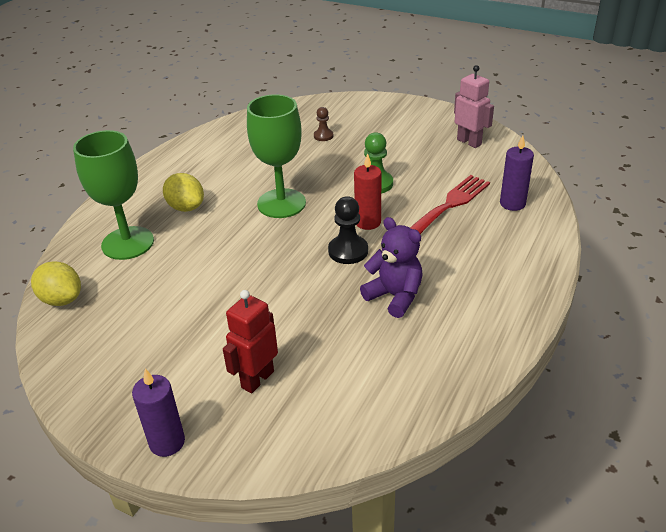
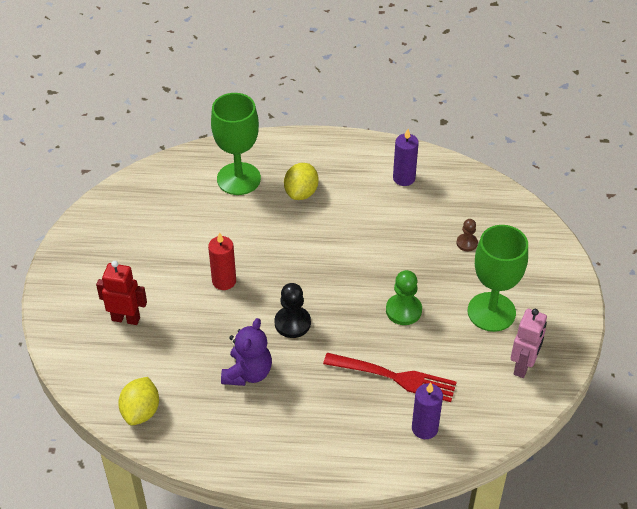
camera: 65 degrees right, 10 degrees up
yellow lemon [31,261,81,306] -> yellow lemon moved to [118,377,159,425]
purple candle [132,369,185,457] -> purple candle moved to [393,129,419,186]
green goblet [247,94,306,218] -> green goblet moved to [468,225,528,332]
red candle [354,153,382,230] -> red candle moved to [208,232,236,290]

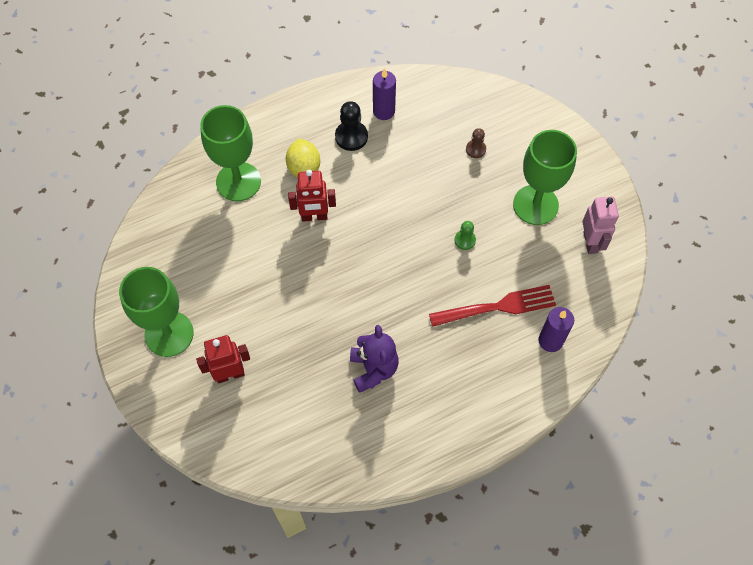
camera: 30 degrees left, 15 degrees up
yellow lemon [118,377,159,425] -> none
red candle [208,232,236,290] -> none
black pawn [274,283,311,338] -> black pawn moved to [335,101,368,151]
green pawn [386,270,422,325] -> green pawn [454,221,476,250], size x0.61
none -> green goblet [119,267,194,357]
none -> red robot [288,170,336,222]

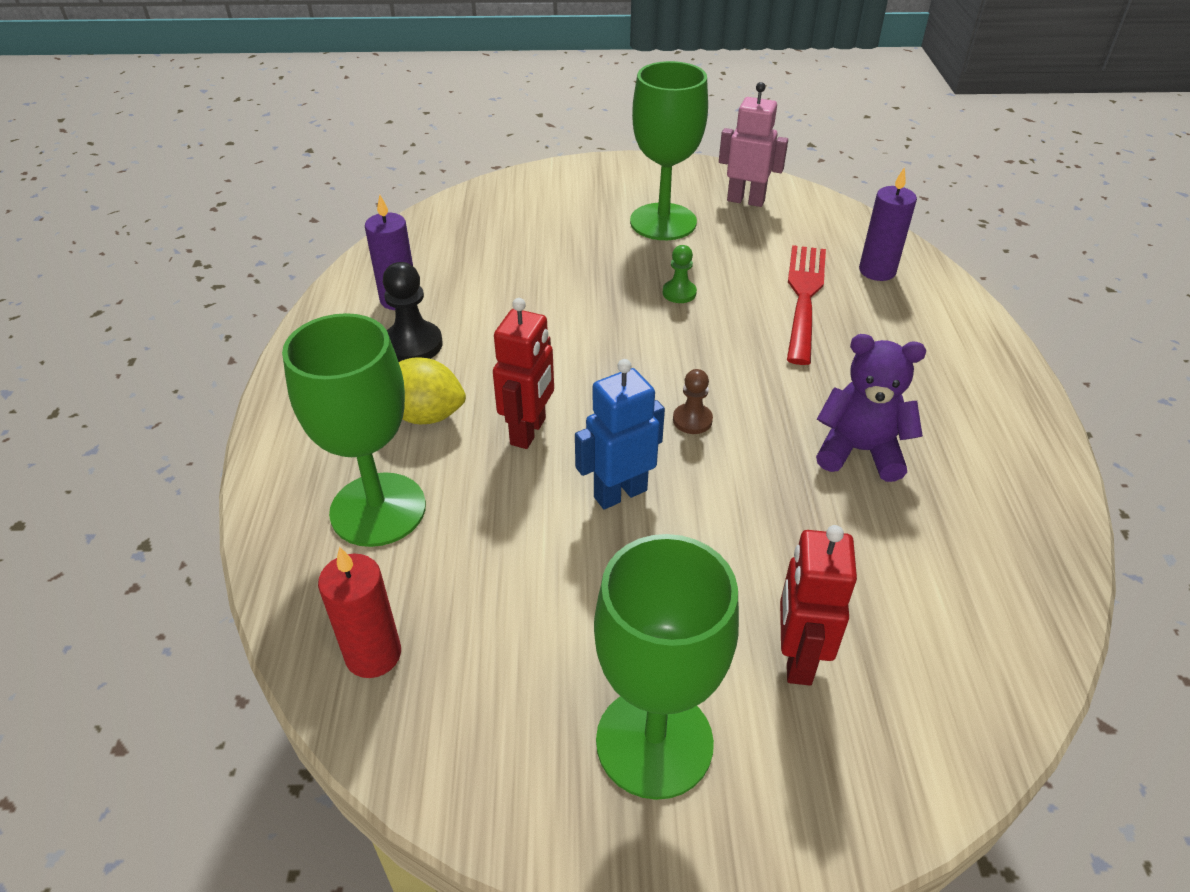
camera: 65 degrees left, 20 degrees down
brown pawn [466,128,486,158] -> brown pawn moved to [673,369,713,434]
none -> red candle [318,547,401,678]
none -> blue robot [575,359,665,509]

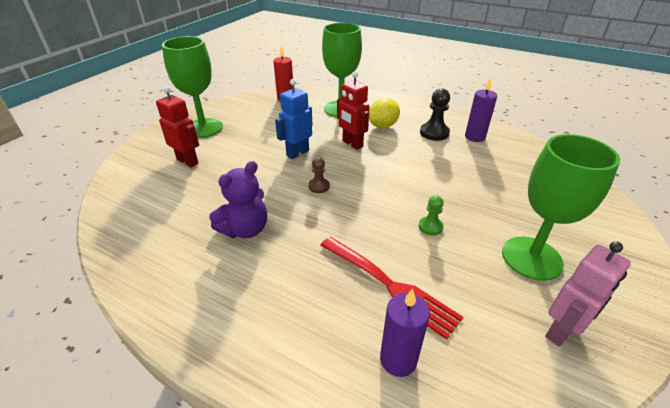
camera: 120 degrees right, 5 degrees down
blue robot [575,359,665,509] -> blue robot turned 135 degrees counterclockwise [275,79,313,159]

